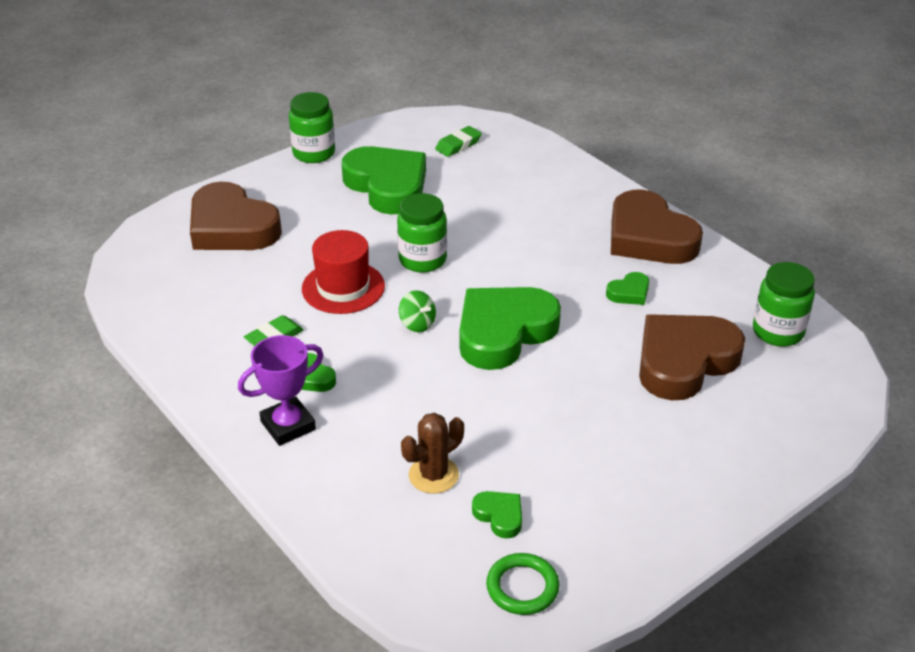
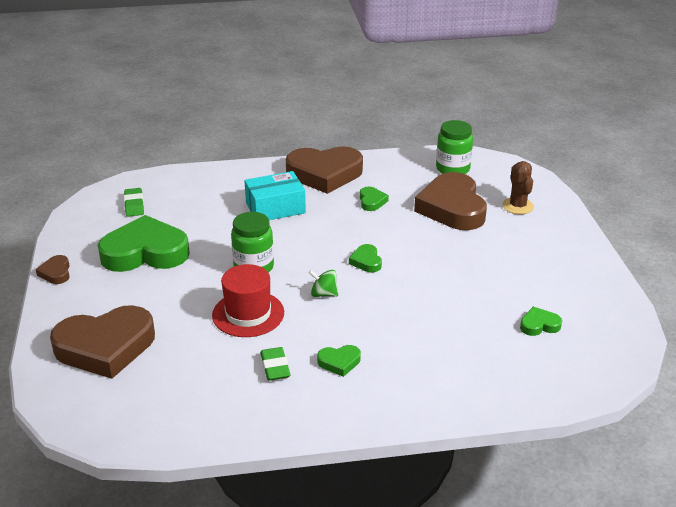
camera: 60 degrees left, 5 degrees down
purple trophy [238,335,323,446] -> none
green jar [289,92,335,163] -> brown heart [36,255,70,284]
green spinning top [399,290,436,332] -> green spinning top turned 150 degrees counterclockwise [309,270,338,297]
brown cactus [401,413,464,494] -> brown cactus moved to [502,161,534,214]
green heart [459,287,561,370] -> green heart [349,244,382,272], size x0.43
green ring [486,553,559,615] -> none
none -> turquoise box [244,171,306,220]

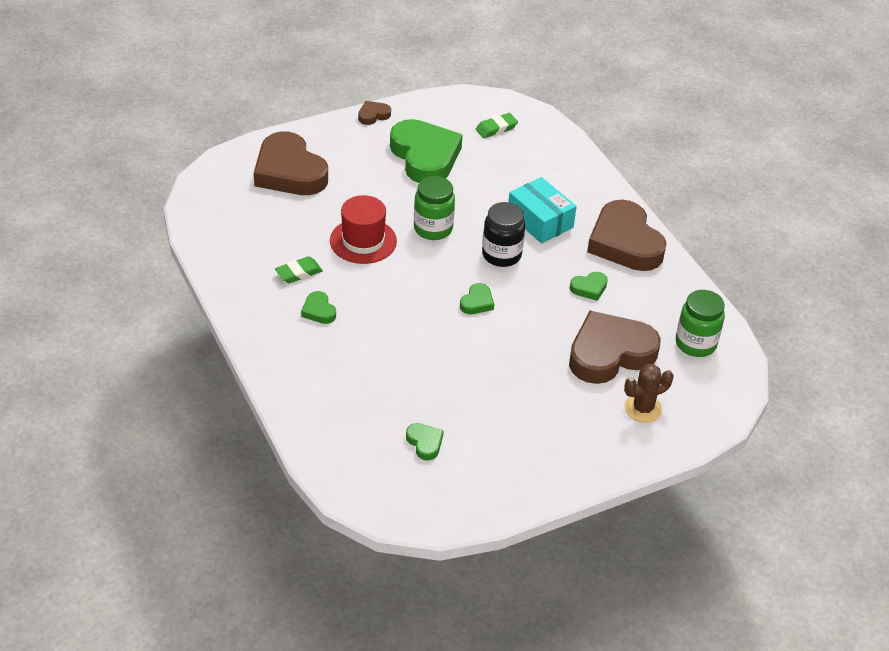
camera: 70 degrees right, 10 degrees up
green spinning top [309,270,338,297] -> none
green heart [349,244,382,272] -> green heart turned 150 degrees clockwise [460,283,494,314]
none -> black jar [482,202,525,267]

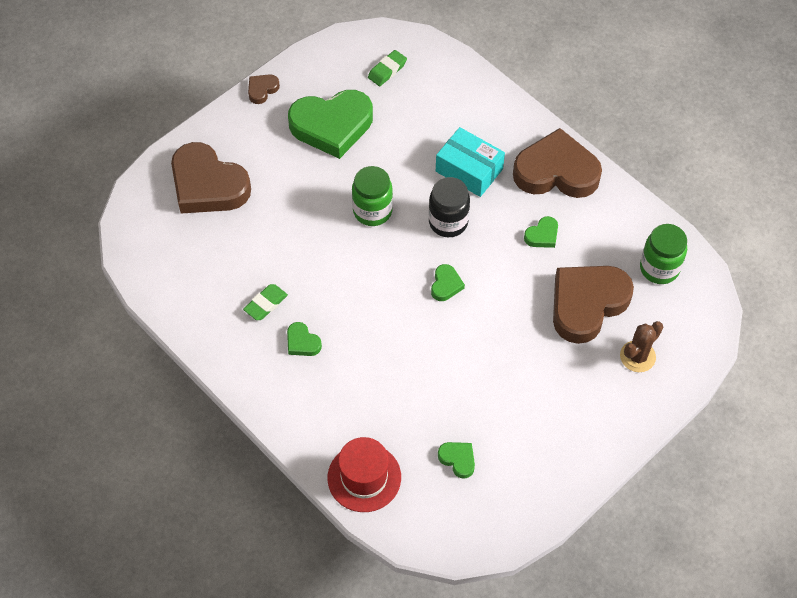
camera: 15 degrees left, 15 degrees up
red hat [330,195,397,264] -> red hat moved to [328,437,401,512]
green heart [390,119,463,183] -> green heart turned 120 degrees clockwise [288,90,373,159]
brown heart [587,200,667,271] -> brown heart turned 135 degrees clockwise [513,128,602,198]

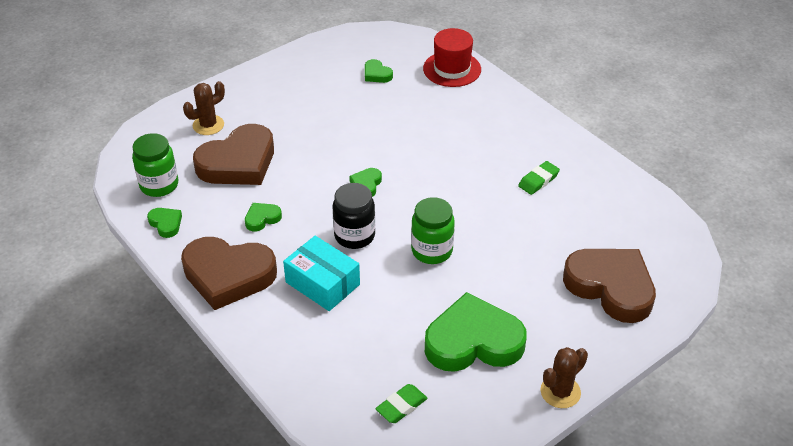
camera: 175 degrees left, 15 degrees down
brown heart [248,74,280,104] -> brown cactus [541,347,588,408]
green heart [287,322,322,356] -> green heart moved to [147,208,182,238]

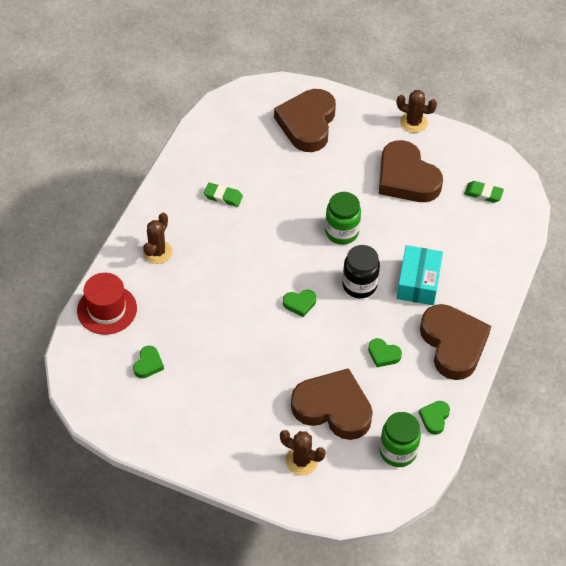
camera: 120 degrees left, 10 degrees up
green heart [425,292,527,372] -> brown heart [379,140,443,202]
none -> brown cactus [143,213,172,264]

